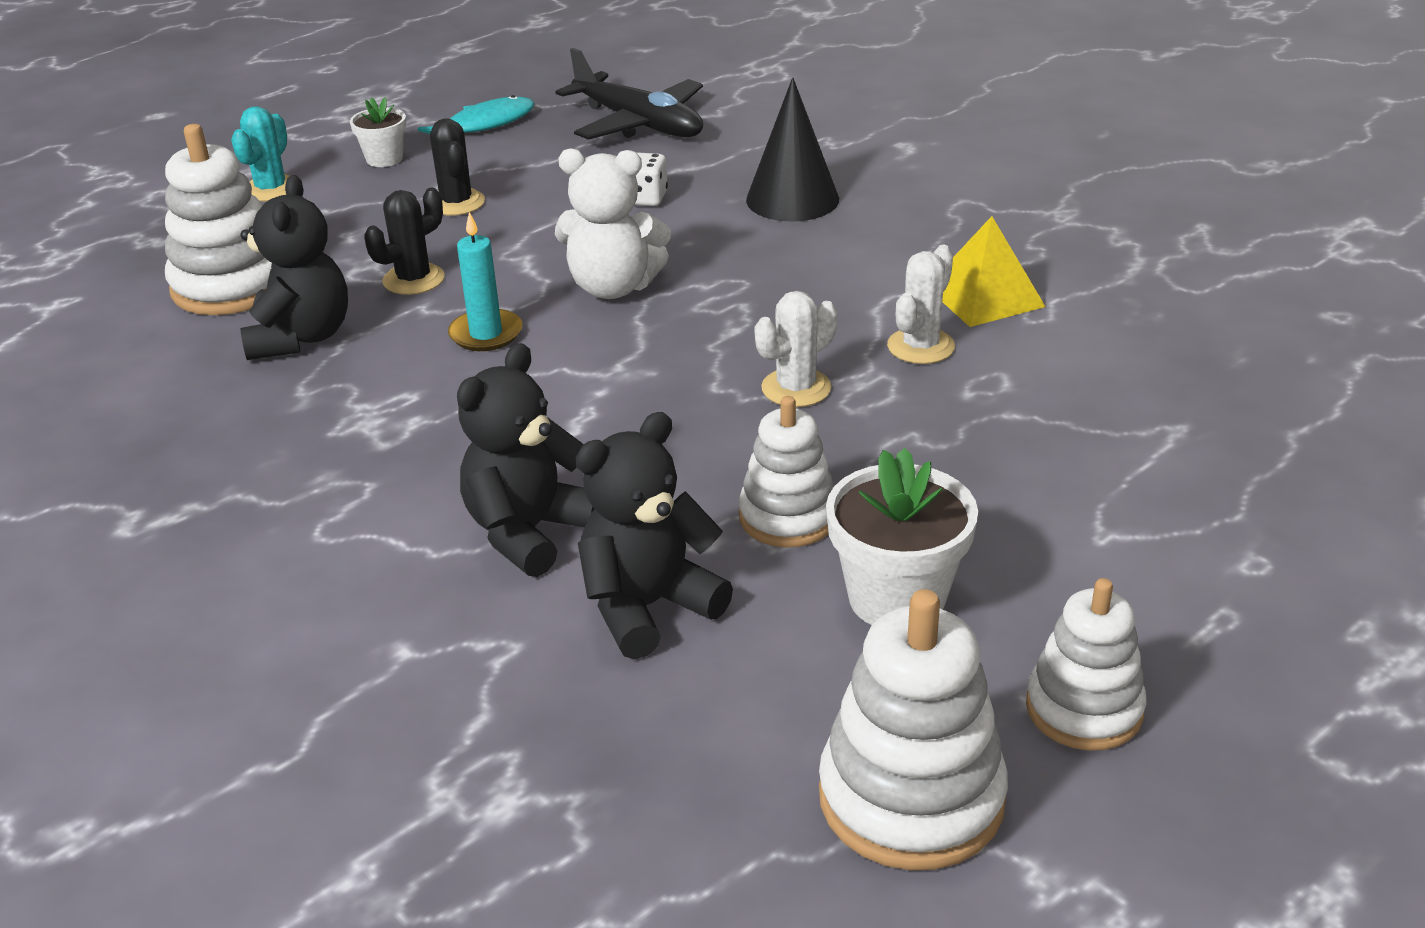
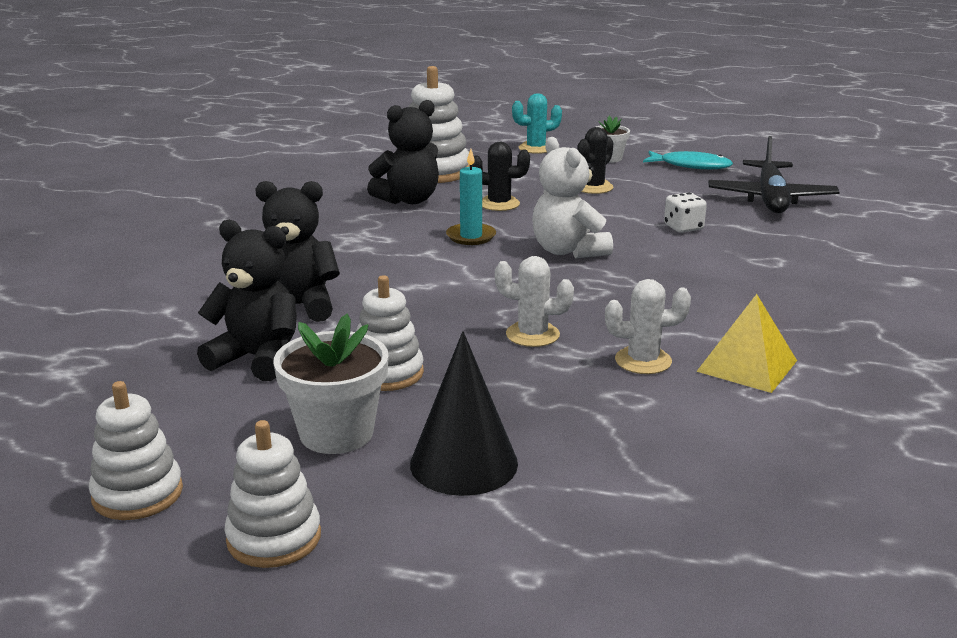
camera: 55 degrees right, 10 degrees down
black cone [746,78,839,221] -> black cone moved to [410,331,518,496]
white stacking toy [819,589,1008,870] -> white stacking toy [89,381,183,520], size x0.66

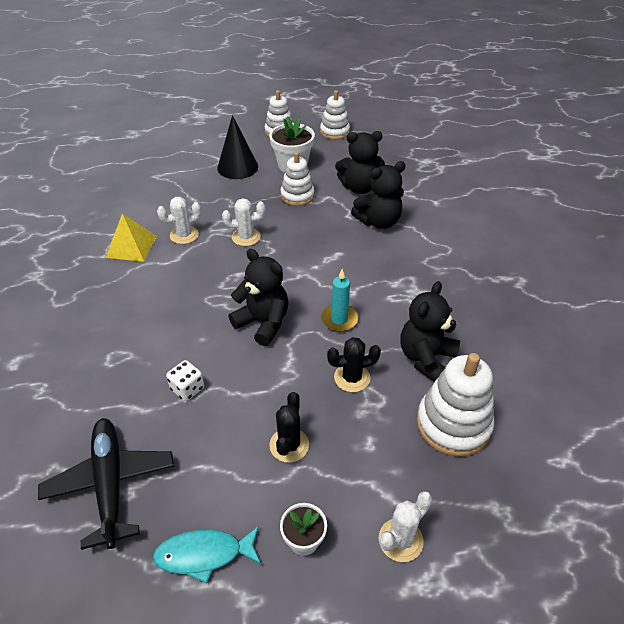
camera: 155 degrees right, 20 degrees up
turquoise cactus [512,93,562,154] -> white cactus [379,491,432,562]
white teddy bear [532,137,613,258] -> black teddy bear [228,249,289,346]

